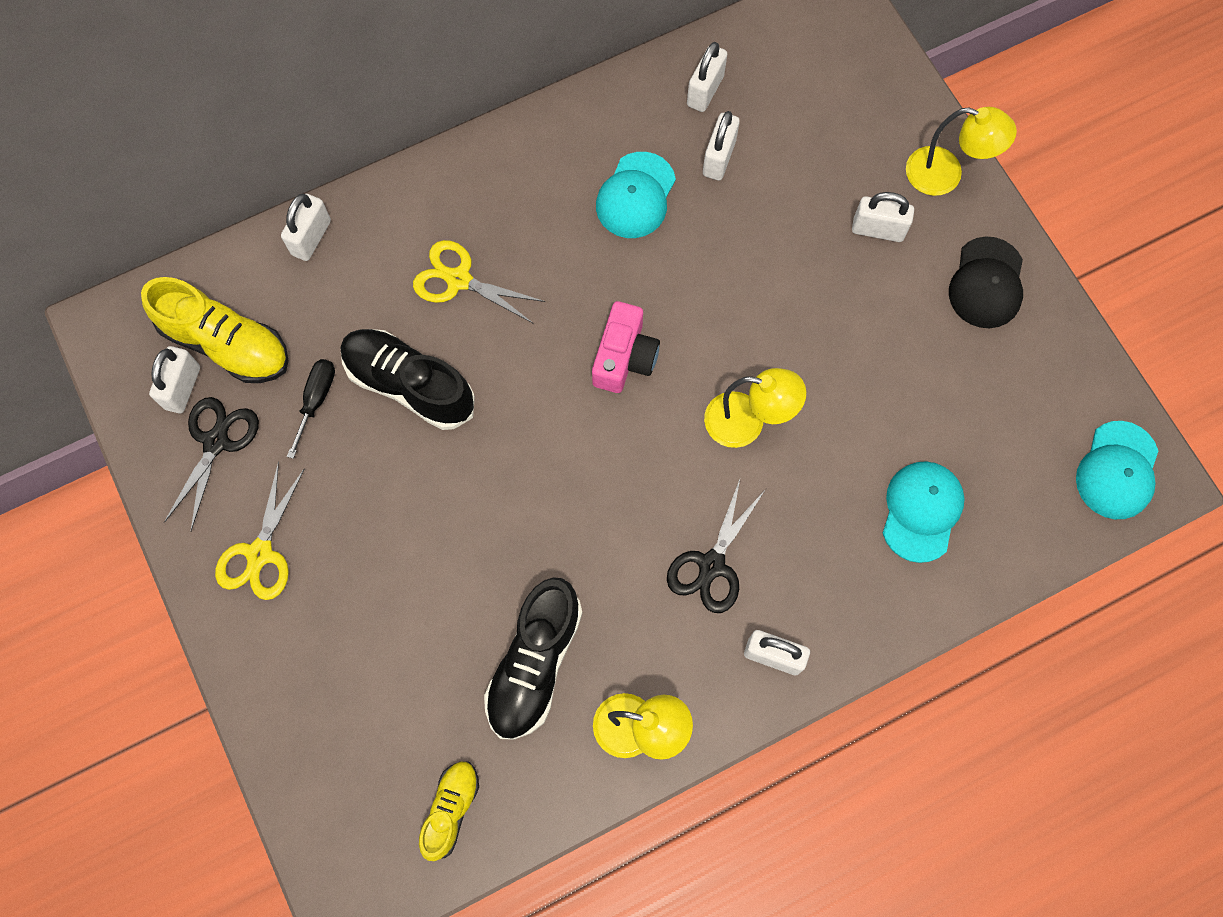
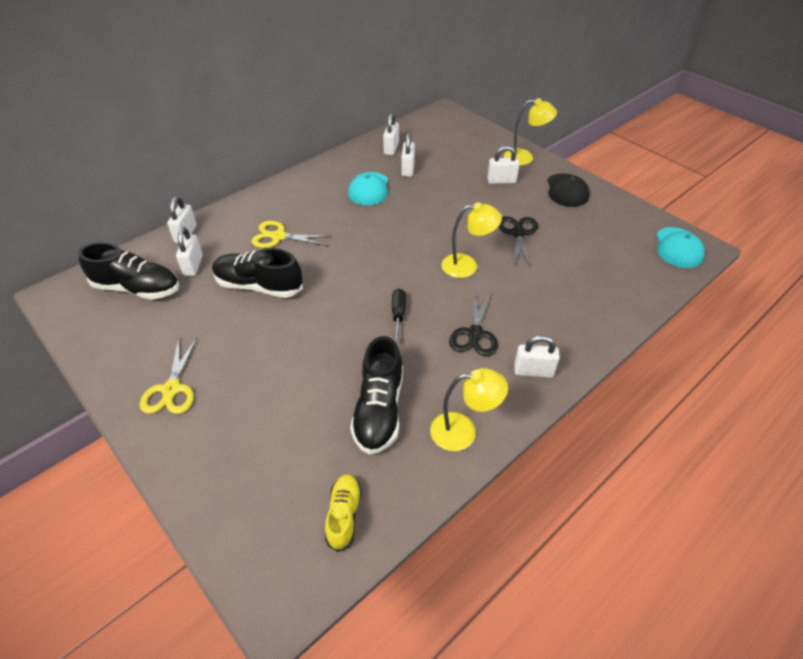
camera: 15 degrees left, 25 degrees down
yellow shoe [141,277,289,383] -> black shoe [78,242,179,299]
white padlock [149,346,200,413] -> white padlock moved to [176,227,203,276]
black scissors [164,397,259,531] -> black scissors moved to [498,216,538,268]
black screwdriver [287,359,335,459] -> black screwdriver moved to [392,288,406,343]
pink camera [592,301,660,393] -> none
turquoise cap [883,461,965,563] -> none

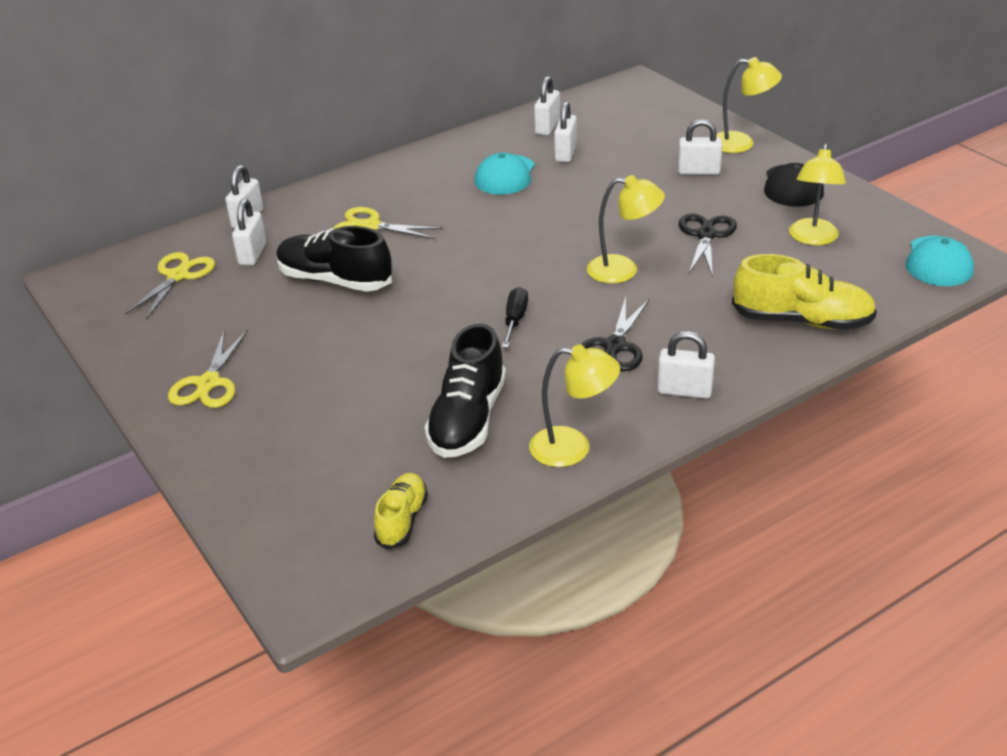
camera: 10 degrees right, 10 degrees down
black shoe [78,242,179,299] -> yellow scissors [125,252,215,320]
none -> yellow shoe [732,254,877,330]
none -> yellow lamp [789,144,846,245]

